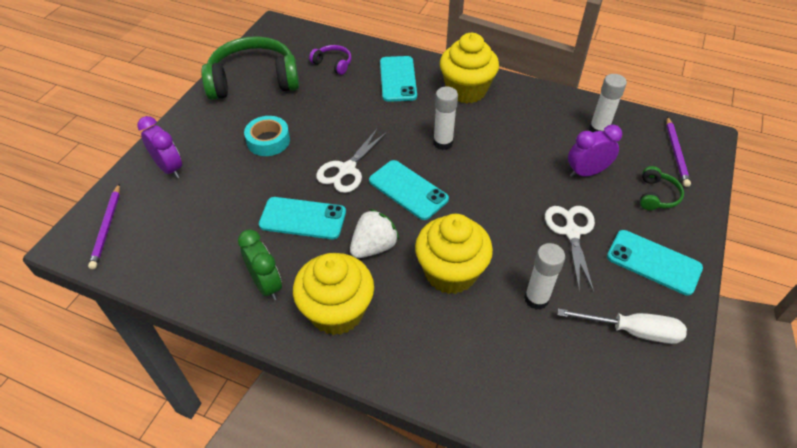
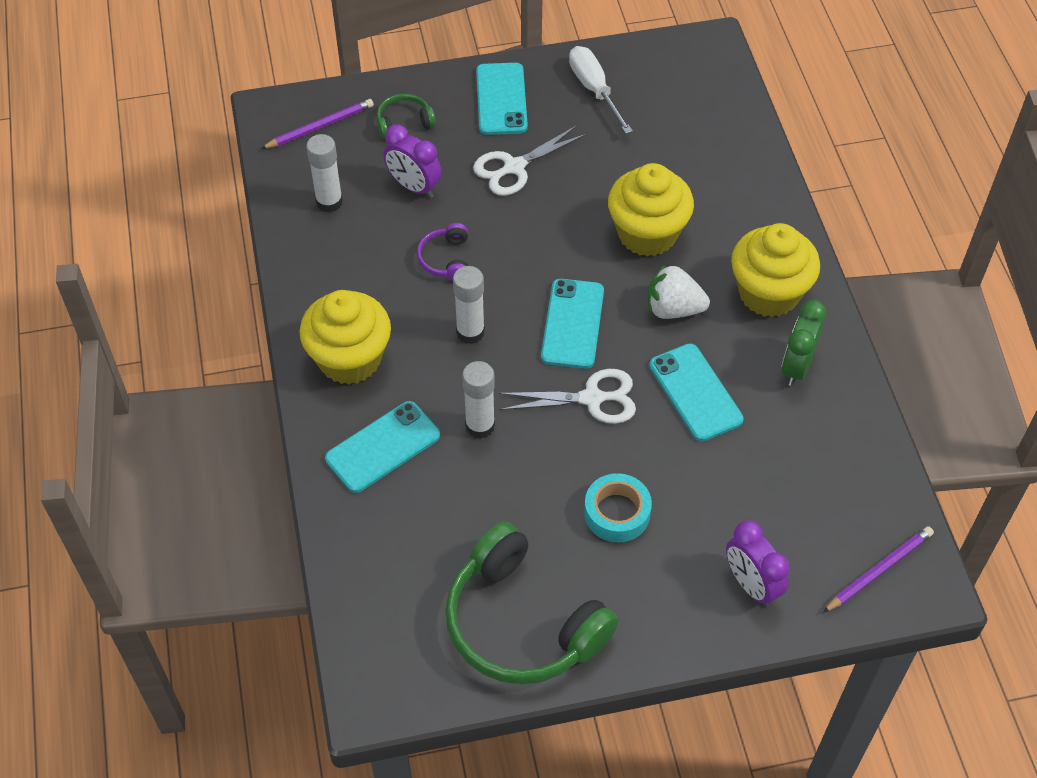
camera: 125 degrees left, 5 degrees up
purple clock [137,116,182,178] -> purple clock turned 45 degrees counterclockwise [726,520,789,607]
purple headphones [309,45,351,75] -> purple headphones moved to [417,223,468,281]
white glue stick [524,243,565,310] -> white glue stick moved to [462,361,495,439]

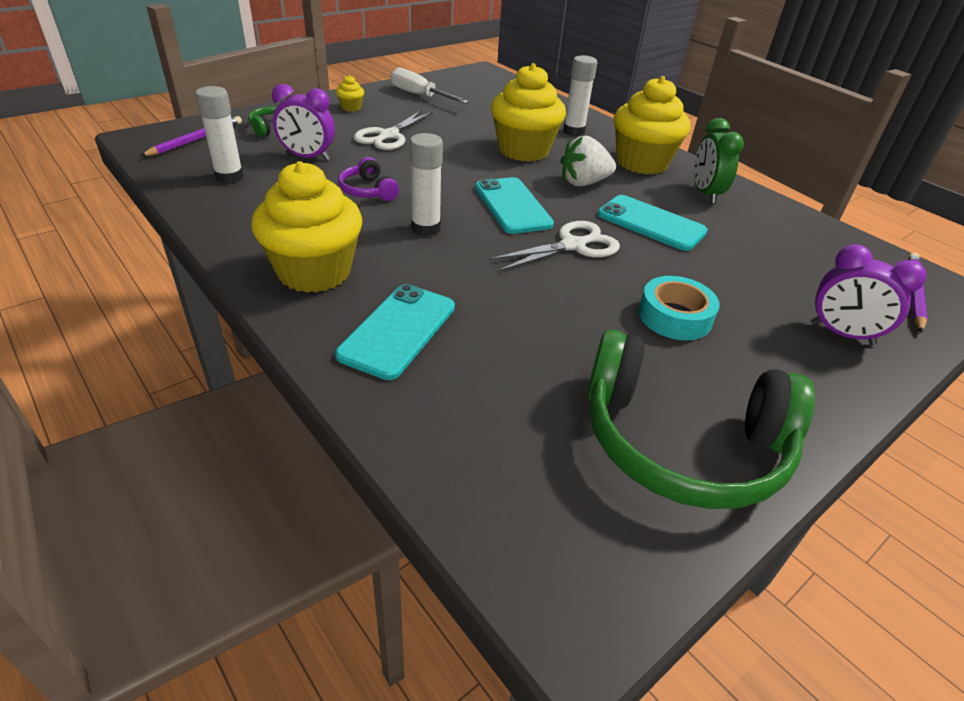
camera: 30 degrees left, 15 degrees down
white glue stick [462,361,495,439] -> white glue stick moved to [563,55,597,136]
turquoise phone [476,63,528,135] -> yellow cupcake [336,75,364,112]

